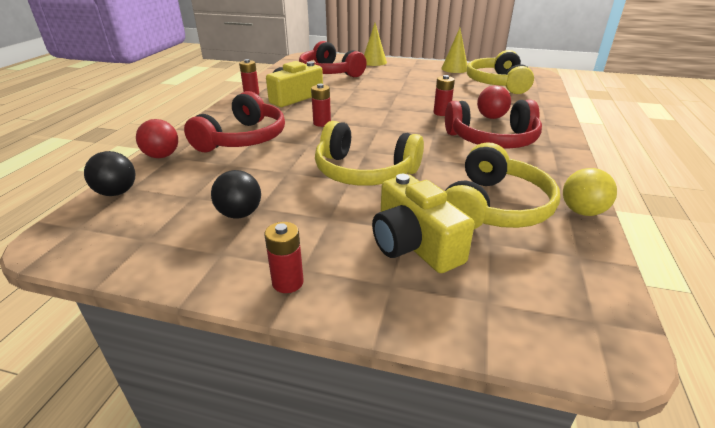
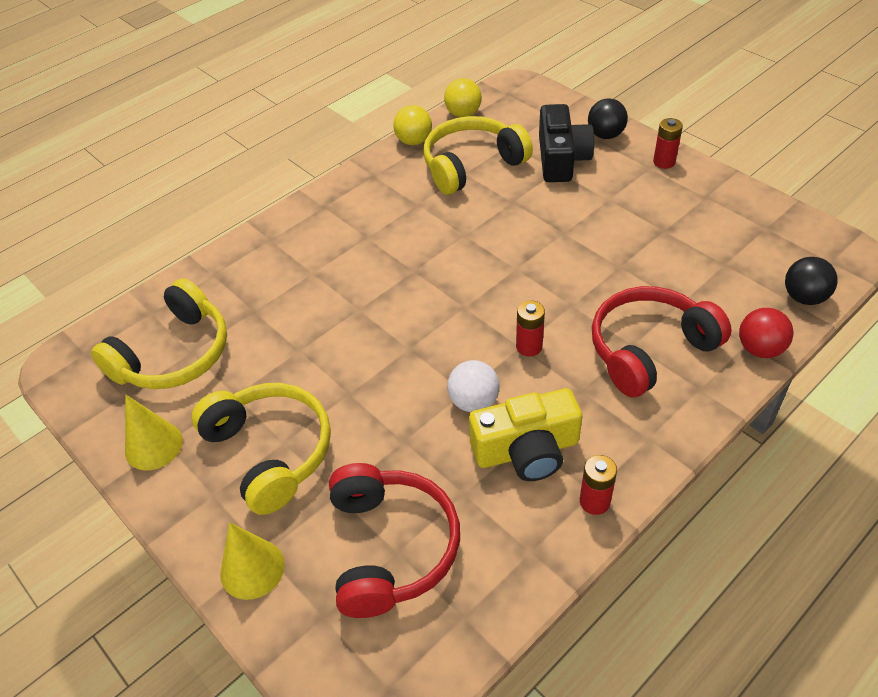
camera: 145 degrees left, 15 degrees up
black ball [211,170,261,218] -> black ball moved to [588,98,628,139]
yellow headphones [315,121,424,186] -> yellow headphones moved to [191,383,331,515]
yellow camera [372,174,475,273] -> black camera [539,104,595,182]
red battery [434,75,455,116] -> none
red headphones [445,99,542,149] -> none
red ball [477,85,511,119] -> none
none -> yellow ball [444,78,482,117]
none -> white ball [447,360,500,412]

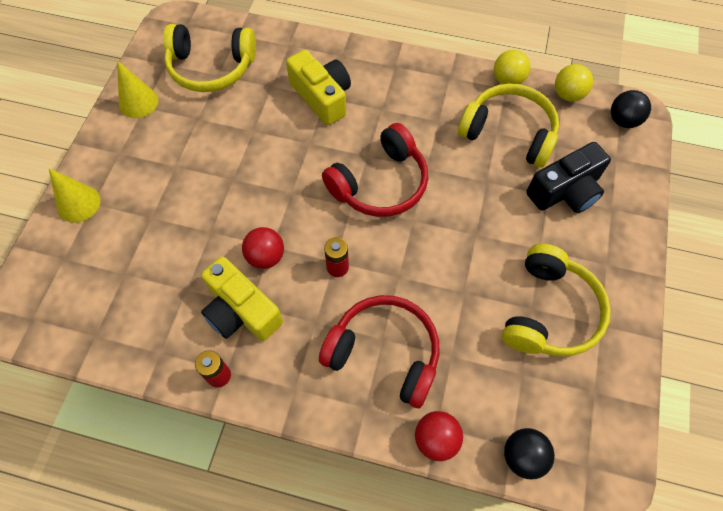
camera: 55 degrees right, 15 degrees up
yellow headphones [191,383,331,515] -> yellow headphones moved to [502,244,611,356]
red headphones [329,463,460,618] -> red headphones moved to [322,123,428,217]
white ball [447,360,500,412] -> red ball [242,227,284,269]
black ball [588,98,628,139] -> black ball moved to [611,90,651,128]
red battery [653,118,683,169] -> none
none -> yellow camera [286,50,351,125]

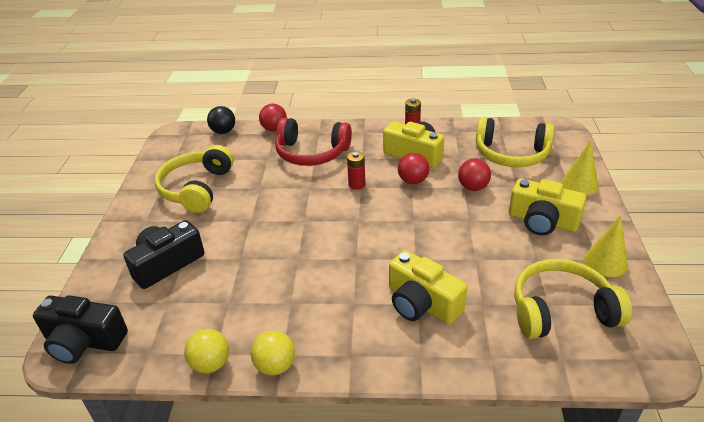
camera: 170 degrees right, 25 degrees down
red headphones [322,123,428,217] -> none
yellow headphones [458,84,559,168] -> yellow headphones moved to [475,117,555,167]
yellow ball [555,64,593,102] -> yellow ball moved to [251,330,295,375]
black ball [611,90,651,128] -> black camera [33,295,128,364]
none -> red ball [458,159,491,191]
none -> yellow camera [509,179,586,235]

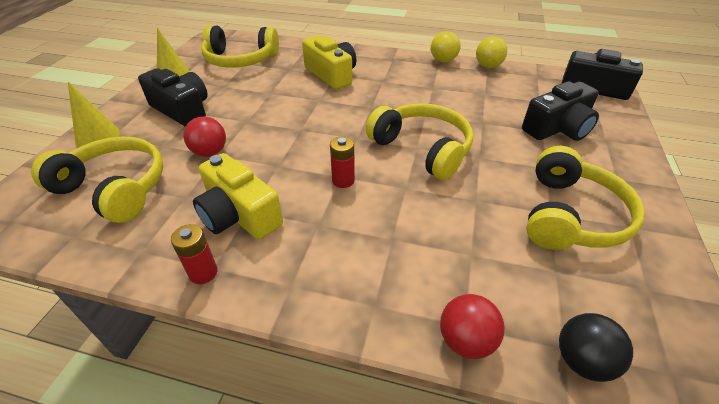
camera: 170 degrees left, 5 degrees up
red headphones [275,118,352,166] -> none
red ball [398,153,429,184] -> none
yellow camera [509,179,586,235] -> black camera [138,68,208,127]
none -> yellow headphones [366,103,473,180]

